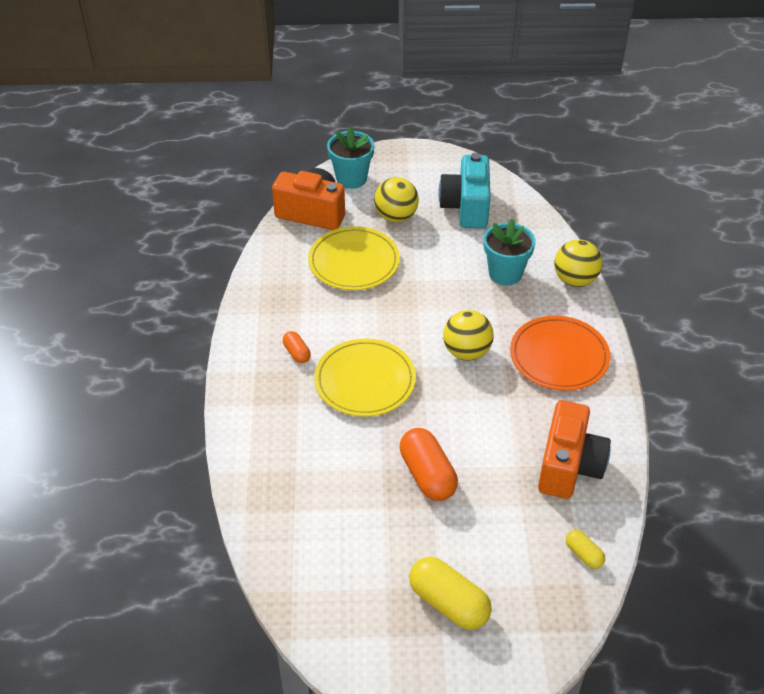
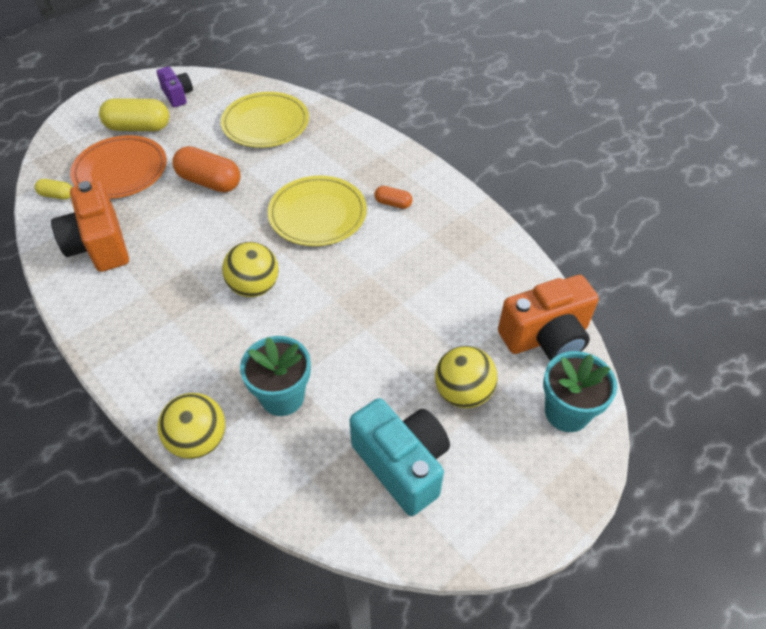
camera: 140 degrees right, 5 degrees up
yellow plate [308,226,400,290] -> yellow plate moved to [221,92,309,148]
orange plate [510,316,610,391] -> orange plate moved to [70,135,167,199]
none -> purple camera [157,66,193,107]

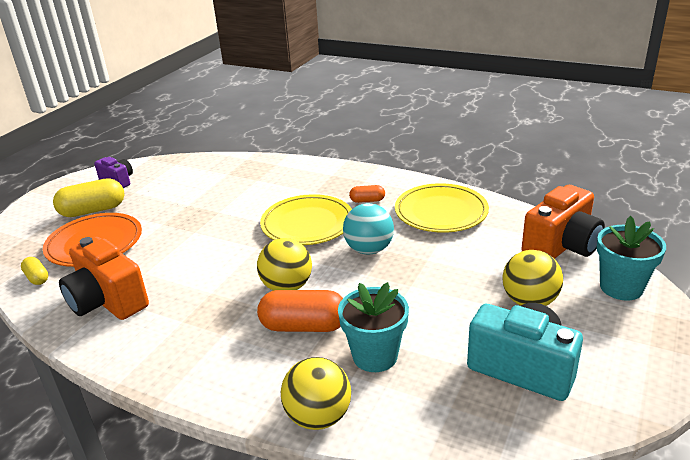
camera: 20 degrees left, 20 degrees down
yellow capsule [35,179,72,200] -> yellow capsule turned 60 degrees clockwise [21,257,48,285]
orange capsule [172,146,240,193] -> orange capsule moved to [257,290,343,332]
yellow plate [221,92,309,148] -> yellow plate moved to [395,183,489,233]
none -> turquoise ball [343,203,394,254]

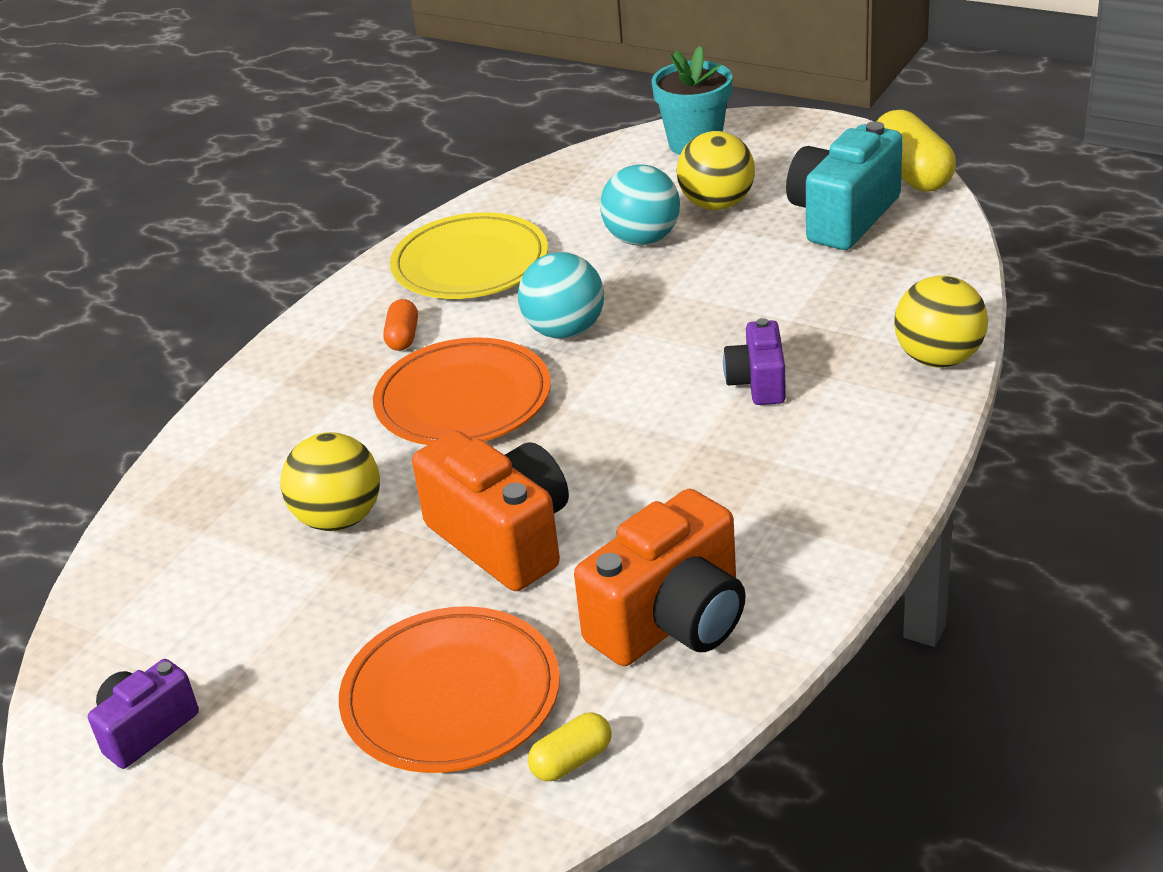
camera: 85 degrees left, 5 degrees up
yellow capsule [53,178,124,217] -> yellow capsule moved to [877,110,956,192]
yellow ball [257,238,312,291] -> yellow ball moved to [280,432,380,531]
orange capsule [257,290,343,332] -> purple camera [723,318,786,405]
yellow plate [260,194,352,245] -> orange plate [373,337,551,445]
turquoise flower pot [338,282,409,372] -> none
orange camera [521,185,605,259] -> orange camera moved to [412,431,569,591]
none -> turquoise ball [600,164,680,246]

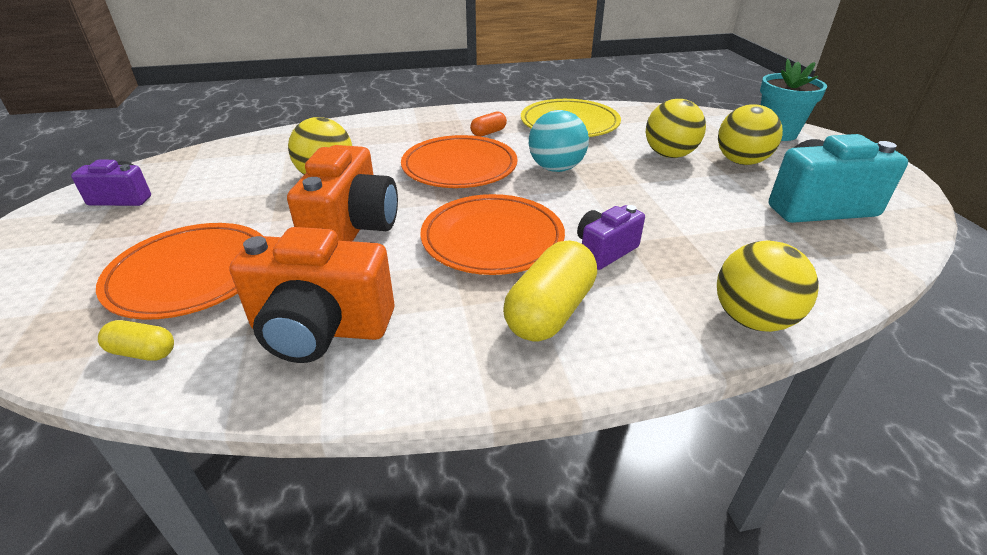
camera: 45 degrees right, 0 degrees up
turquoise ball [600,164,680,246] -> yellow ball [646,99,706,158]
yellow capsule [877,110,956,192] -> yellow capsule moved to [503,241,597,341]
none -> orange plate [420,194,565,275]

